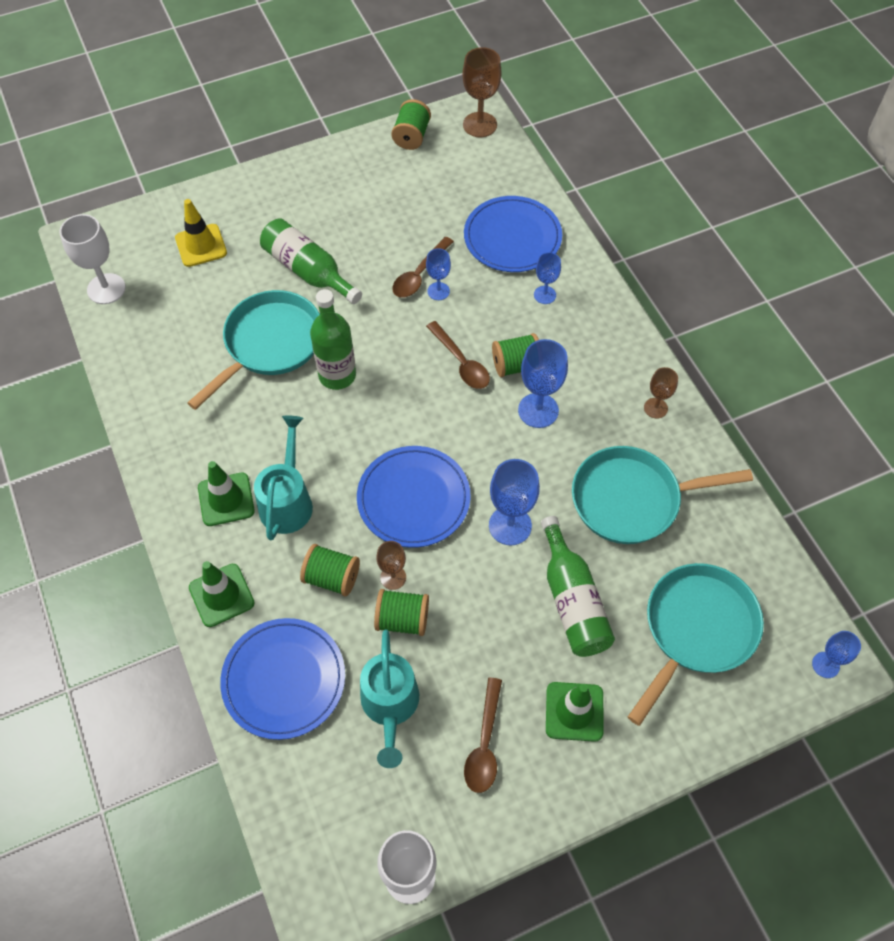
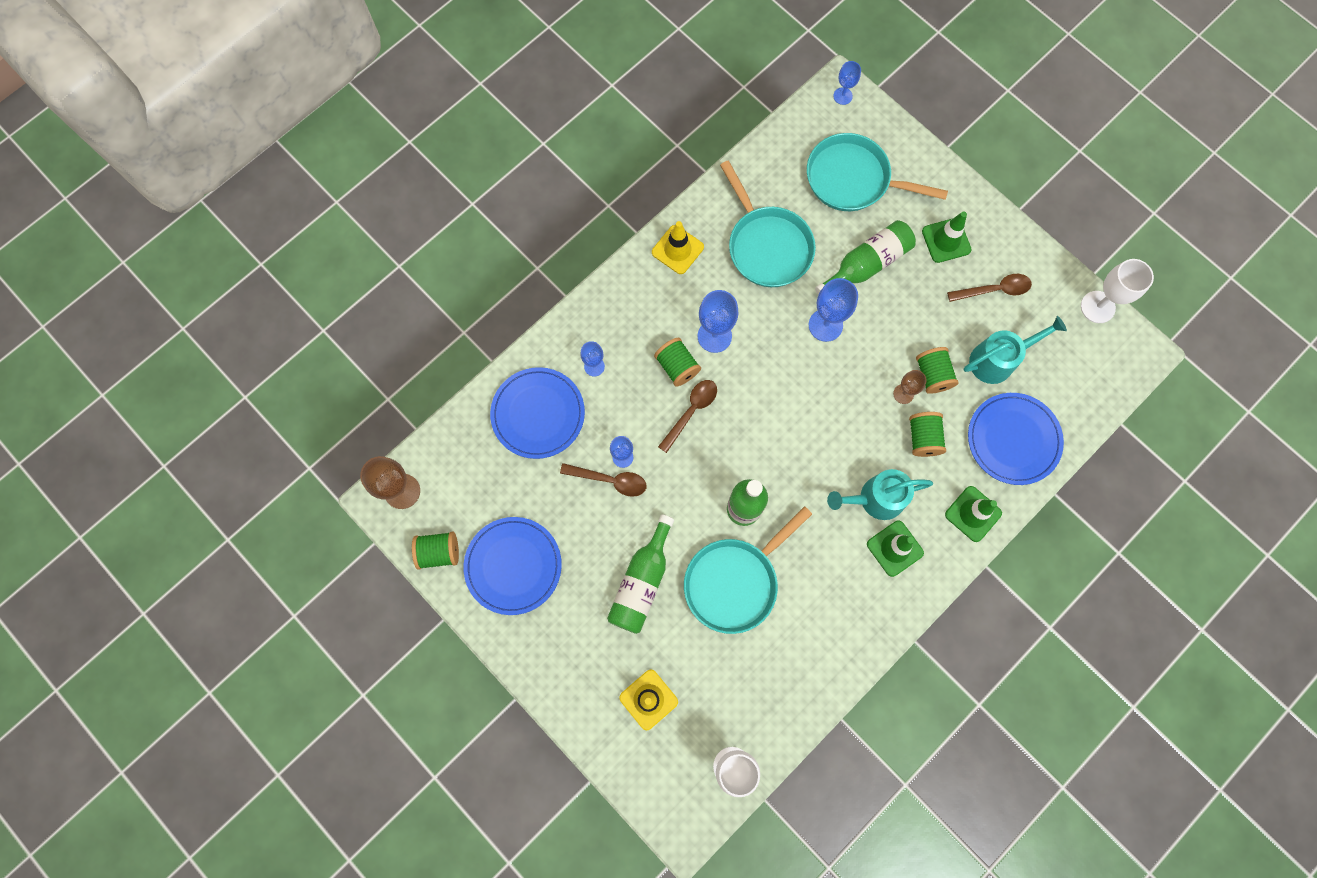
camera: 110 degrees left, 15 degrees up
turquoise pan [187,290,320,410] -> turquoise pan turned 60 degrees counterclockwise [684,506,812,634]
blue plate [357,446,471,548] -> blue plate moved to [463,517,562,615]
brown goblet [644,367,678,419] -> yellow traffic cone [652,221,704,274]

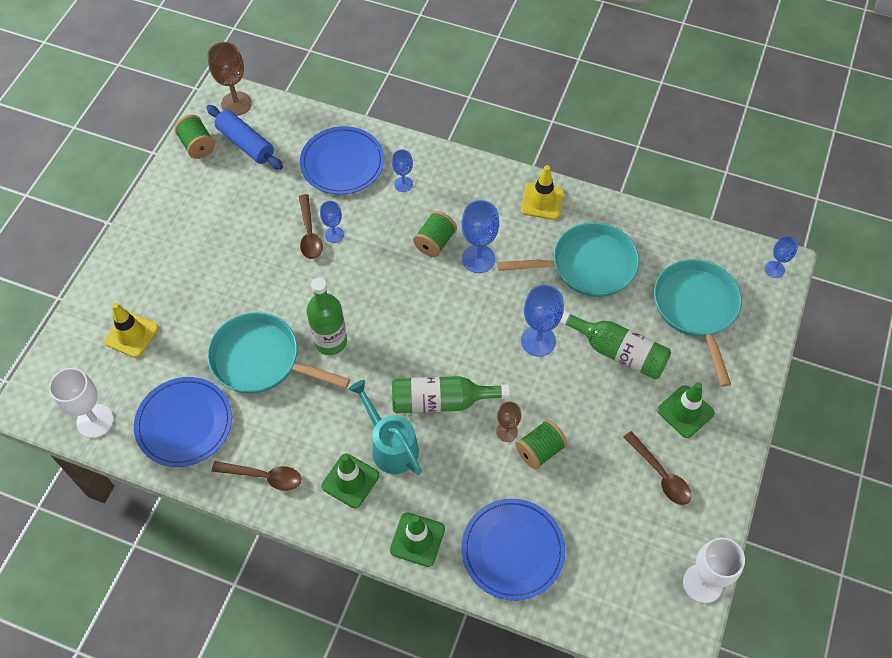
camera: 65 degrees right, 15 degrees down
blue plate [463,517,562,615] -> blue plate moved to [134,377,232,467]
green bottle [607,514,674,634] -> green bottle moved to [392,376,510,413]
brown spoon [658,380,717,453] -> brown spoon moved to [212,461,301,491]
turquoise pan [720,160,816,287] -> turquoise pan turned 135 degrees counterclockwise [497,222,639,297]
green spool [909,412,946,457] -> none
turquoise watering can [964,316,1067,384] -> none
none -> blue rolling pin [206,105,283,170]

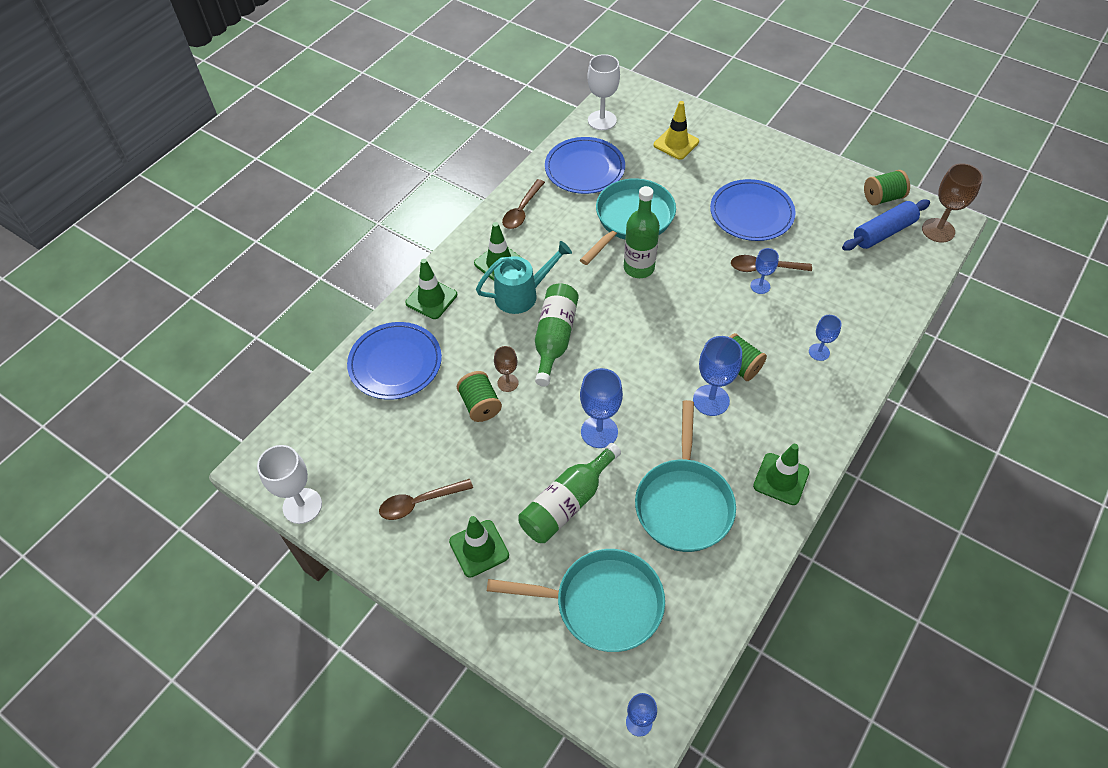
camera: 105 degrees right, 5 degrees down
blue plate [300,126,384,195] -> blue plate moved to [710,179,796,241]
yellow traffic cone [521,165,564,220] -> green traffic cone [753,444,809,505]

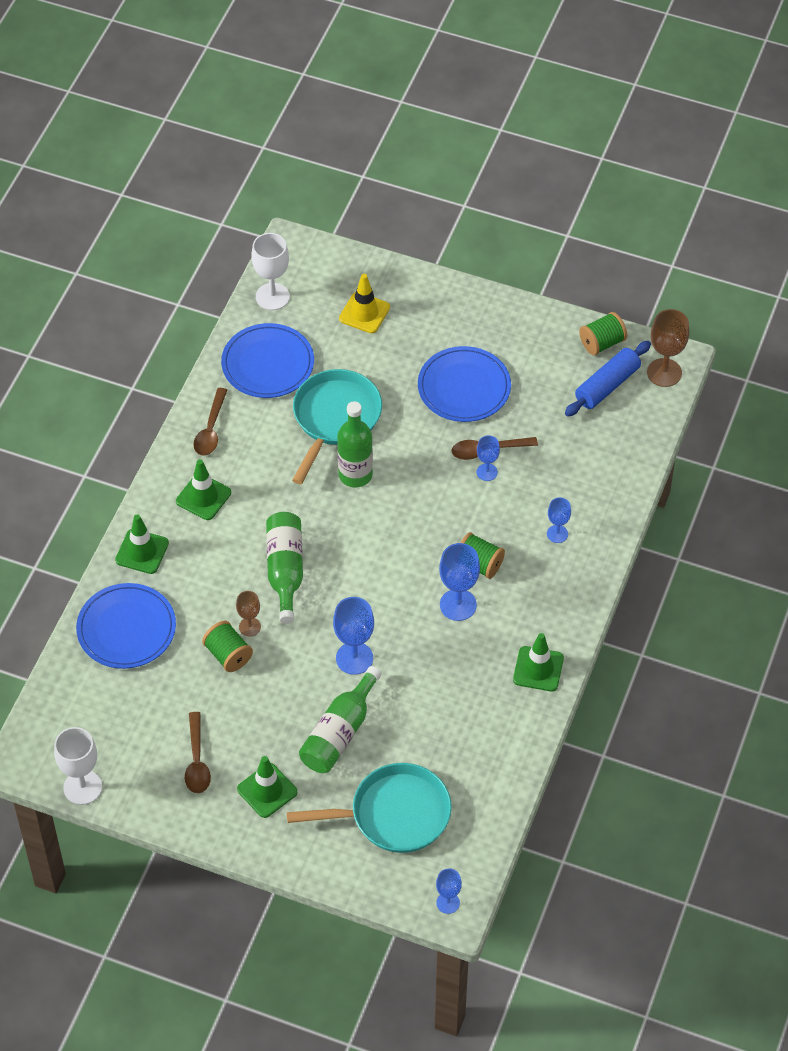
camera: 15 degrees left, 0 degrees up
brown spoon [379,479,473,520] -> brown spoon turned 60 degrees counterclockwise [185,712,211,793]
turquoise watering can [476,241,572,314] -> none
turquoise pan [635,400,736,552] -> none

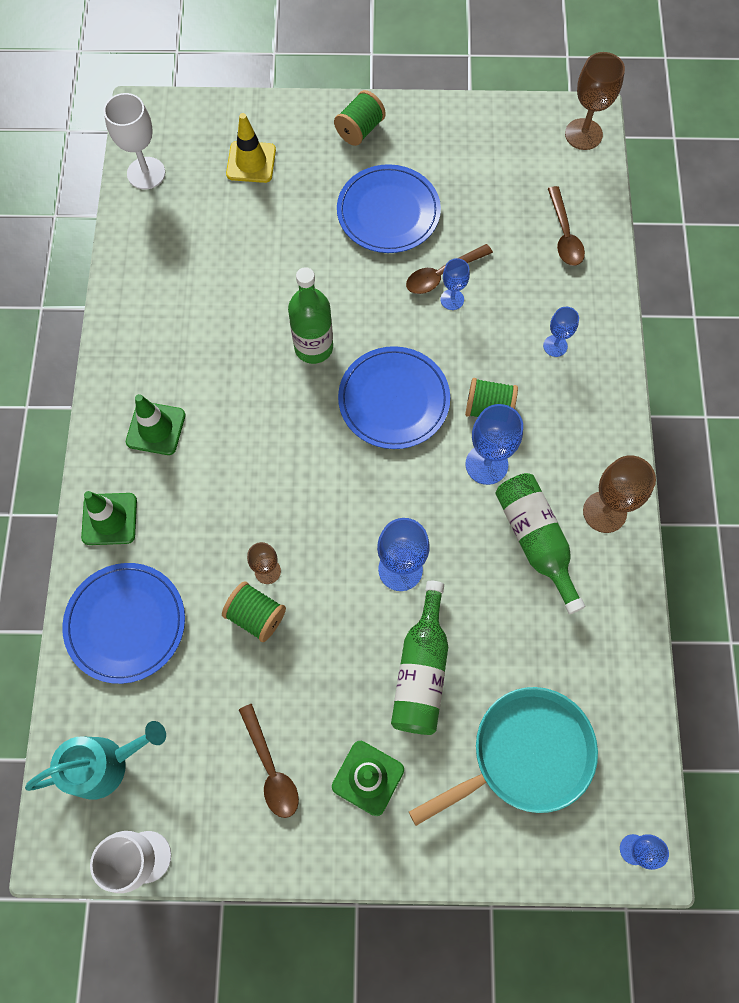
camera: 20 degrees left, 15 degrees up
brown spoon [193,388,227,455] -> brown spoon moved to [548,186,585,266]
blue plate [221,323,314,398] -> blue plate moved to [338,346,450,449]
green bottle [266,512,303,624] -> green bottle moved to [495,473,585,614]
turquoise pan [292,369,382,484] -> none
green traffic cone [513,633,564,692] -> brown goblet [583,455,656,533]
blue rolling pin [565,341,651,417] -> none
green spool [579,312,627,355] -> green spool moved to [334,90,386,146]
none -> turquoise watering can [25,721,166,800]

